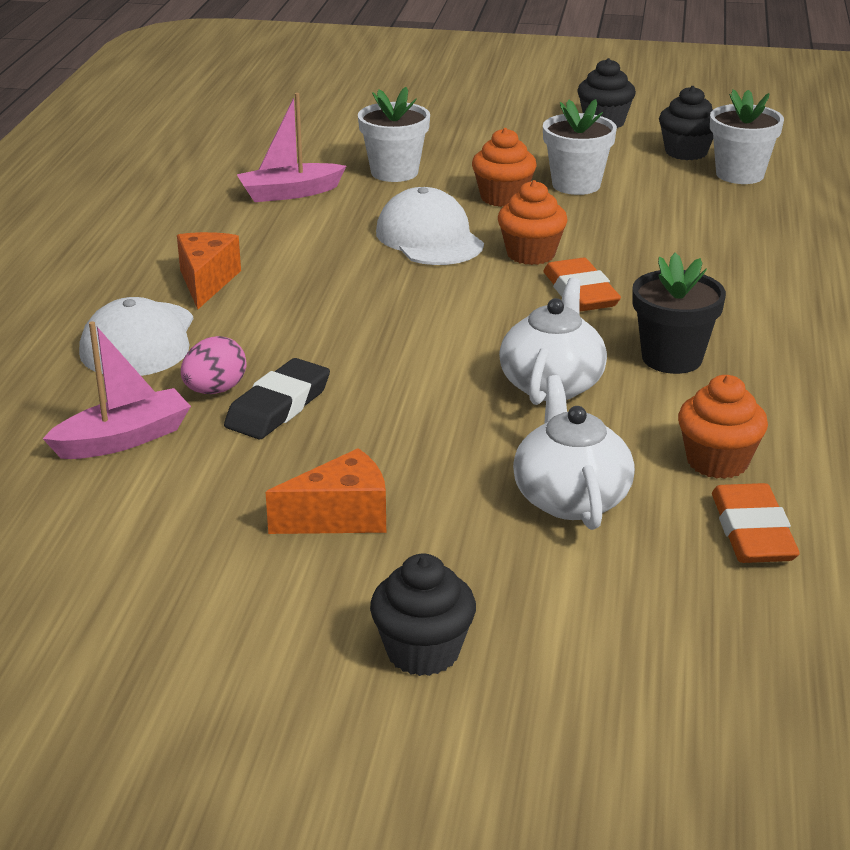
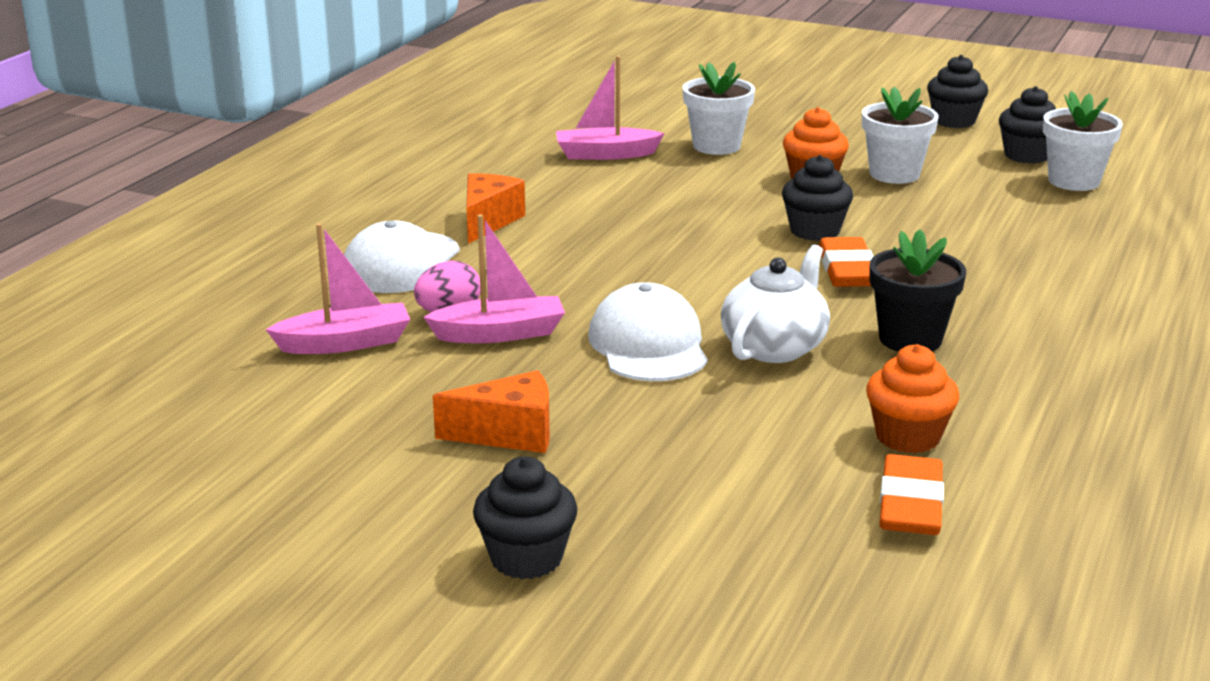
camera: 15 degrees right, 5 degrees down
black eraser [224,358,330,439] -> pink boat [424,214,565,343]
white cap [376,187,484,265] -> white cap moved to [588,282,708,381]
orange cupcake [498,180,568,265] -> black cupcake [782,155,853,241]
white teapot [513,375,635,530] -> none

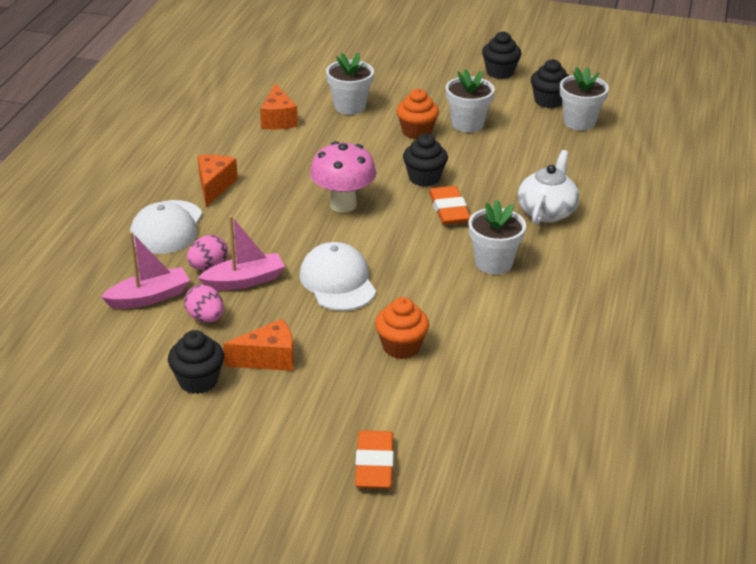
camera: 10 degrees left, 10 degrees up
black cupcake [473,457,578,579] -> black cupcake moved to [168,330,224,394]
pink boat [556,56,665,160] -> orange cheese [260,83,298,129]
white teapot [721,245,830,363] -> white teapot moved to [518,150,579,225]
orange cupcake [866,344,959,453] -> orange cupcake moved to [375,297,429,359]
black flower pot [870,229,966,352] -> white flower pot [469,200,526,275]
orange eraser [879,454,944,535] -> orange eraser moved to [355,430,394,489]
none -> pink egg [184,285,224,323]
none -> pink mushroom [310,141,376,213]

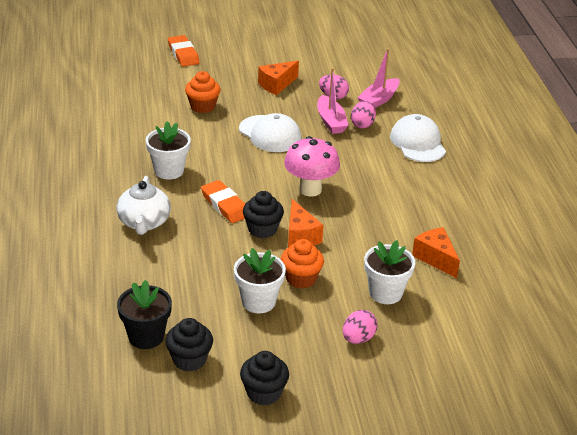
camera: 155 degrees right, 0 degrees up
black cupcake [168,330,224,394] -> none
orange cheese [198,155,238,207] -> orange cheese moved to [288,199,324,248]
pink boat [198,216,285,291] -> pink boat turned 60 degrees counterclockwise [317,68,349,134]
white flower pot [560,67,609,130] -> black flower pot [117,280,172,349]
none -> pink egg [343,310,378,344]

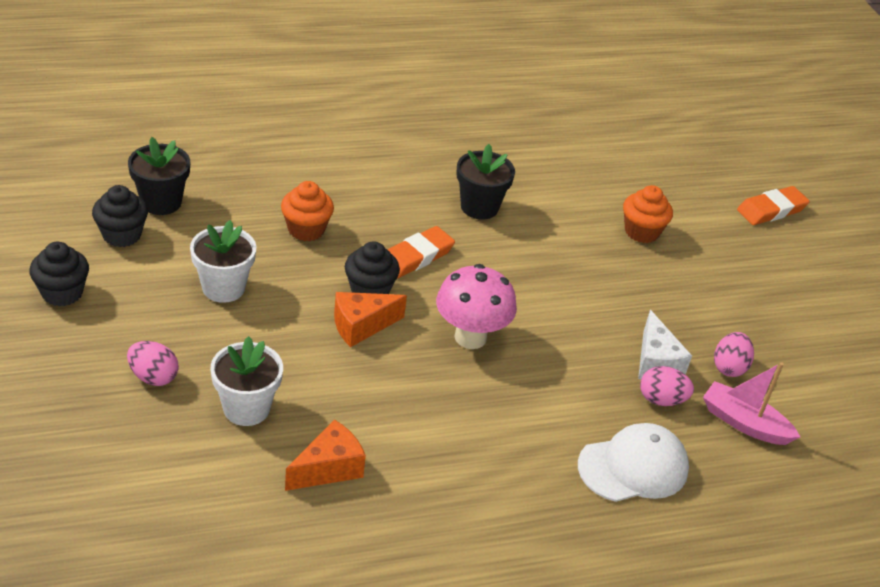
camera: 80 degrees right, 5 degrees up
white teapot [117,176,171,235] -> none
white flower pot [146,121,191,180] -> black flower pot [457,144,515,220]
white cap [239,113,301,152] -> none
orange cheese [258,61,299,95] -> none
orange cupcake [281,239,324,289] -> orange cupcake moved to [281,181,334,241]
pink boat [317,68,349,134] -> white cheese [638,310,692,379]

